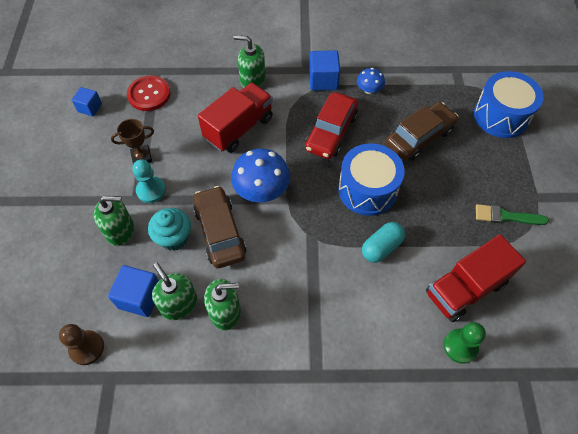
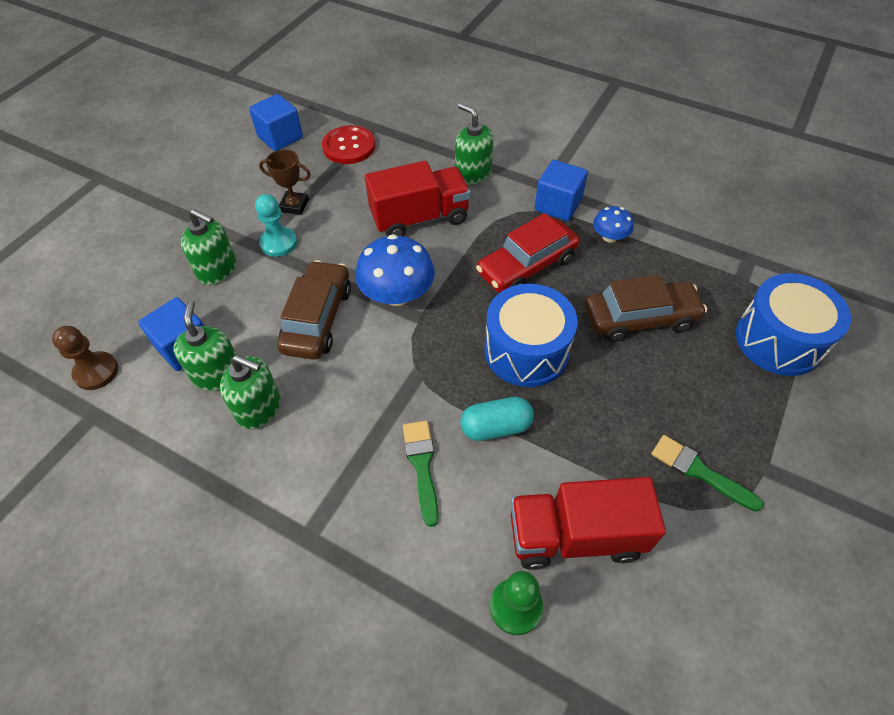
camera: 30 degrees right, 5 degrees down
blue cube [72,87,102,116] -> blue cube [249,94,303,151], size x1.54
turquoise cupcake [148,208,191,251] -> none
none -> green brush [403,421,439,527]

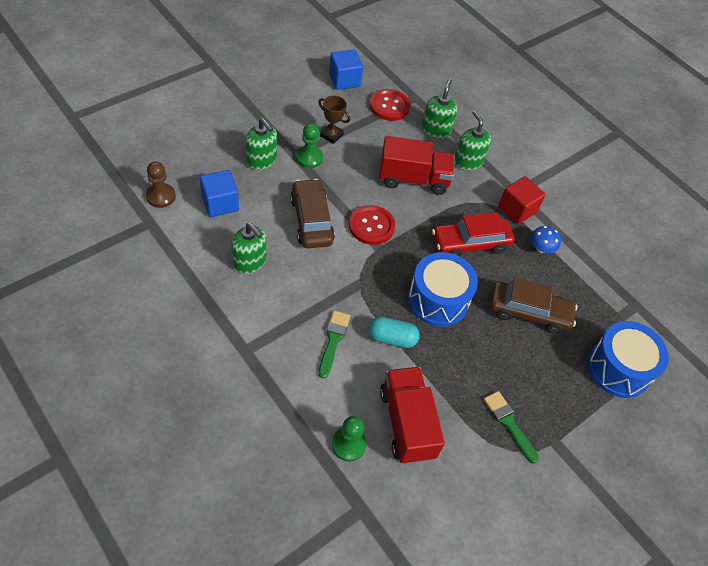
camera: 15 degrees right, 0 degrees up
green soap dispenser [173,300,237,391] -> green soap dispenser moved to [422,79,457,138]
turquoise pawn [255,194,297,257] -> green pawn [296,123,323,168]
brown car [277,260,351,360] -> brown car turned 45 degrees counterclockwise [290,179,335,248]
blue mushroom [356,234,435,306] -> red button [349,205,395,245]
red truck [510,477,666,570] -> red truck turned 60 degrees clockwise [380,367,445,464]
blue cube [535,160,588,221] -> red cube [498,176,546,224]

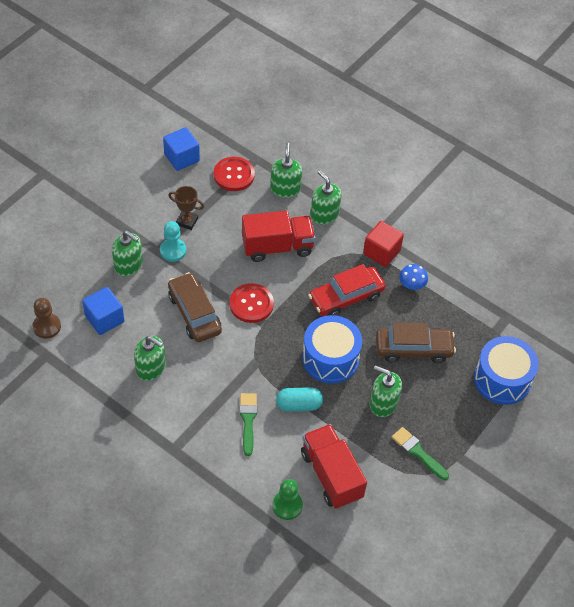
camera: 10 degrees left, 0 degrees up
green pawn [296,123,323,168] -> turquoise pawn [160,221,186,262]
none -> green soap dispenser [370,366,402,417]

